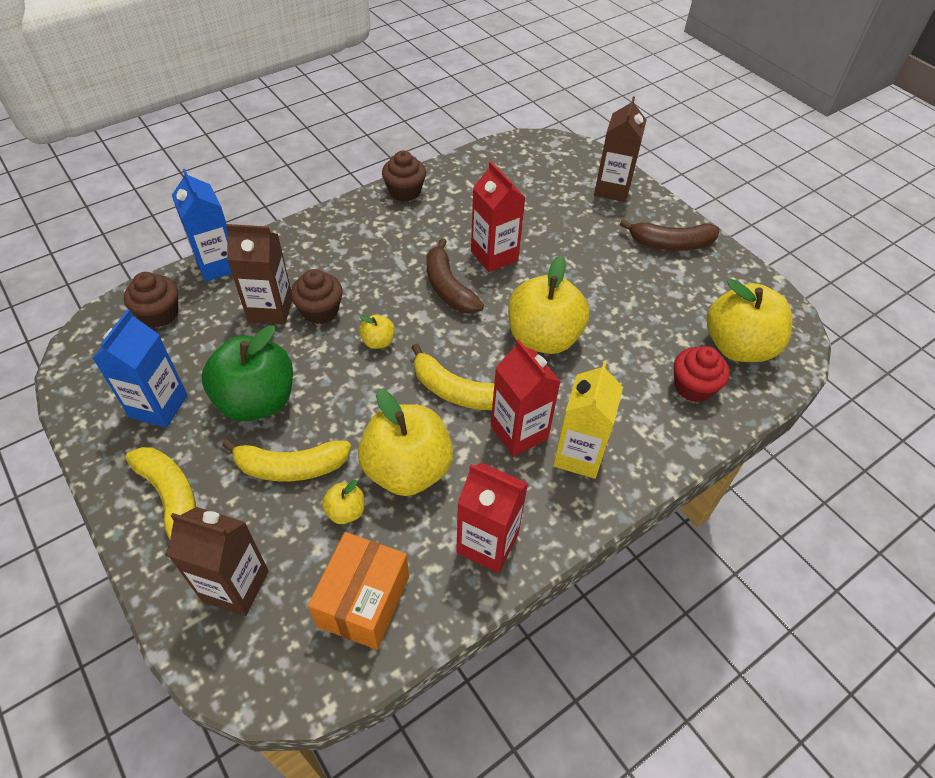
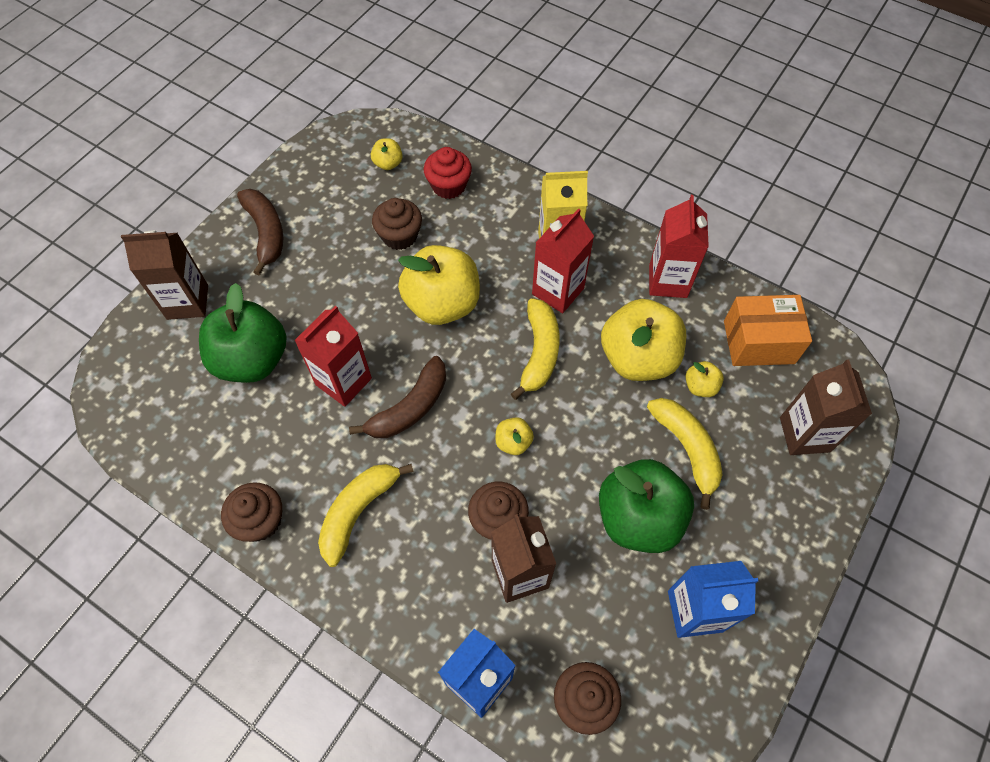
camera: 110 degrees left, 10 degrees up
yellow banana [125,447,196,557] -> yellow banana moved to [318,464,414,567]
yellow apple [707,279,792,362] -> yellow apple [371,138,403,170], size x0.44
none -> green apple [199,283,286,383]
none -> brown cupcake [372,198,422,250]

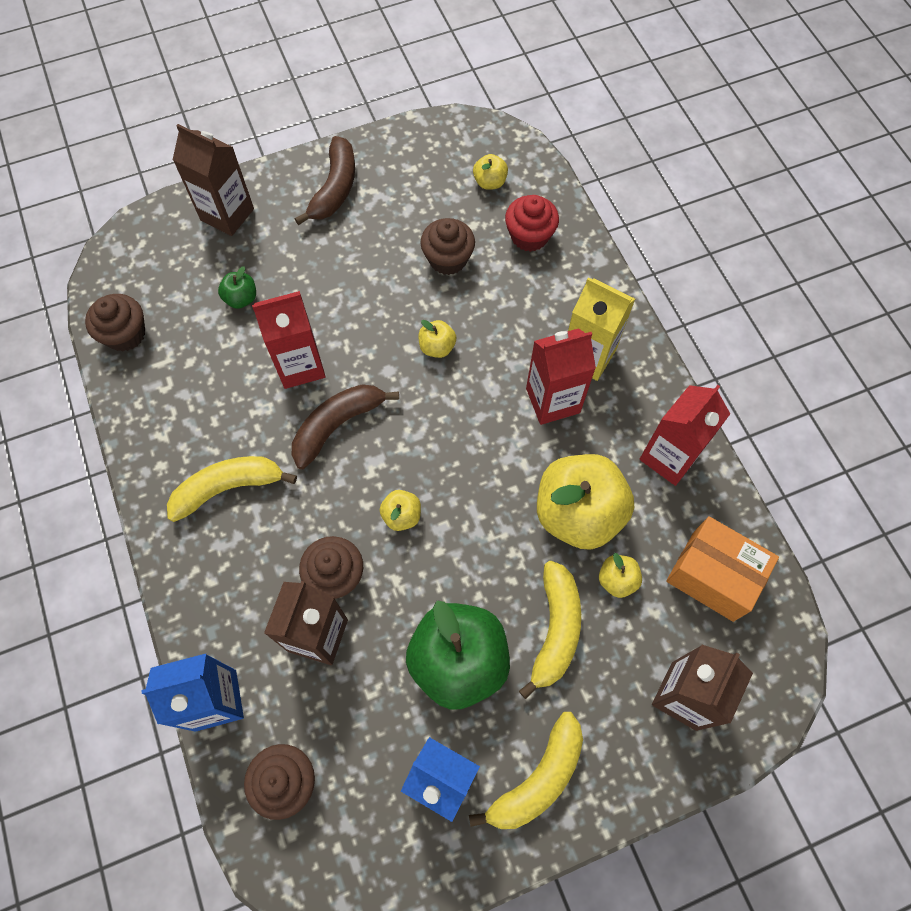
camera: 35 degrees right, 5 degrees up
green apple [199,283,286,383] -> green apple [218,266,256,309], size x0.44
brown cupcake [221,482,283,542] -> brown cupcake moved to [85,294,145,351]
brown banana [349,356,446,438] -> brown banana turned 150 degrees clockwise [292,384,399,469]
yellow apple [398,245,480,325] -> yellow apple [418,320,456,358], size x0.44
yellow banana [511,298,560,400] -> yellow banana moved to [469,712,583,829]

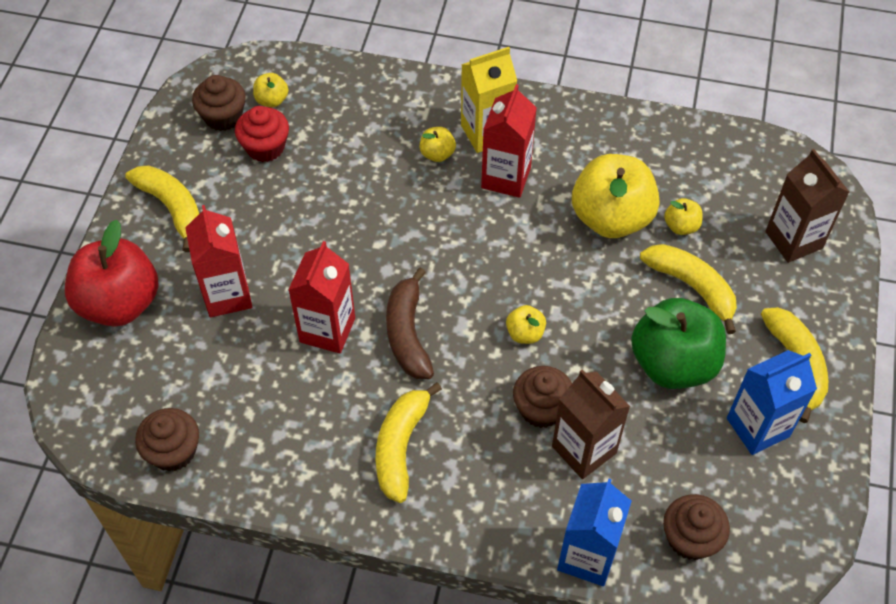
camera: 55 degrees left, 10 degrees down
brown carton [173,124,254,236] -> red apple [65,220,159,327]
green apple [218,266,256,309] -> none
brown banana [295,136,355,225] -> yellow banana [125,165,199,252]
yellow apple [418,320,456,358] -> yellow apple moved to [420,127,456,162]
brown cupcake [421,218,475,275] -> brown cupcake moved to [192,75,246,131]
red cupcake [505,195,559,252] -> red cupcake moved to [235,106,289,162]
red carton [639,385,730,486] -> red carton moved to [185,205,252,317]
orange box [666,516,779,622] -> none

